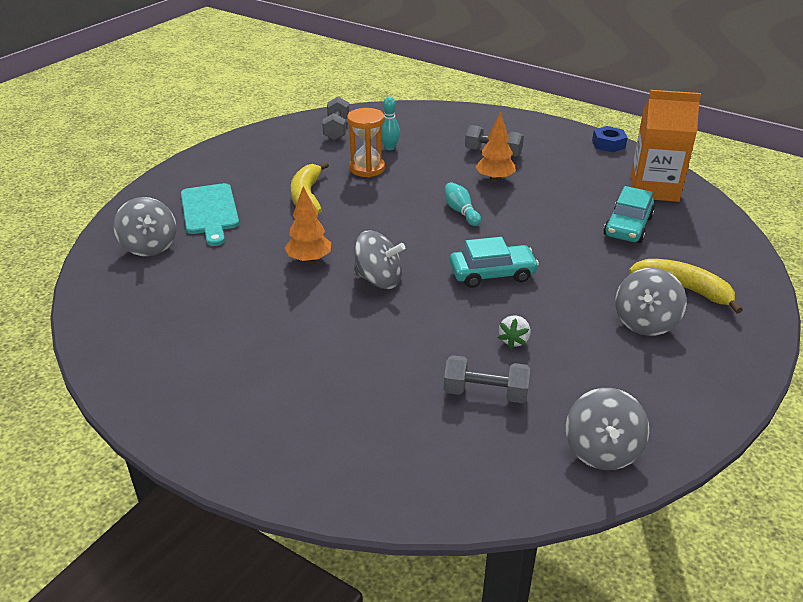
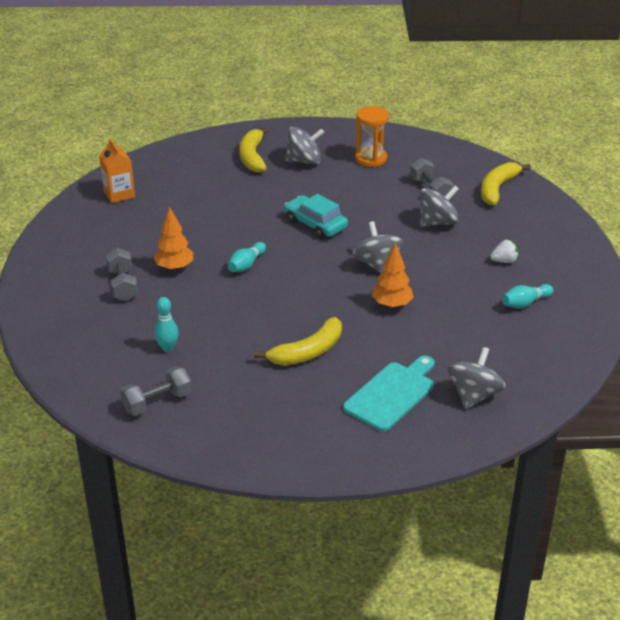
camera: 125 degrees left, 0 degrees up
orange hourglass [347,108,385,177] -> orange hourglass moved to [355,106,389,167]
white strawberry [498,315,531,349] -> white strawberry moved to [490,239,519,263]
grey spinning top [566,388,649,470] -> grey spinning top moved to [420,185,459,227]
blue nut [592,126,628,153] -> none
turquoise car [603,186,655,243] -> none
orange carton [630,90,701,202] -> orange carton [99,139,135,203], size x0.62
none -> yellow banana [481,162,531,205]
none -> turquoise bowling pin [502,284,553,308]

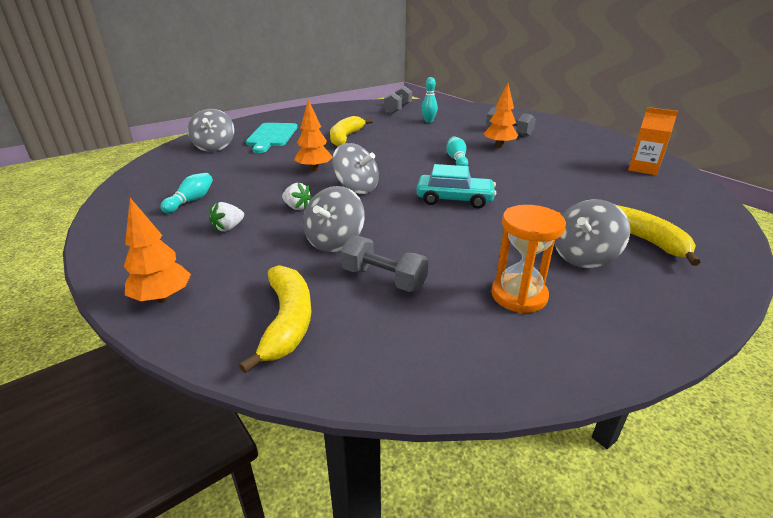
camera: 145 degrees right, 5 degrees down
none -> orange tree [124,198,191,303]
none -> white strawberry [282,183,312,210]

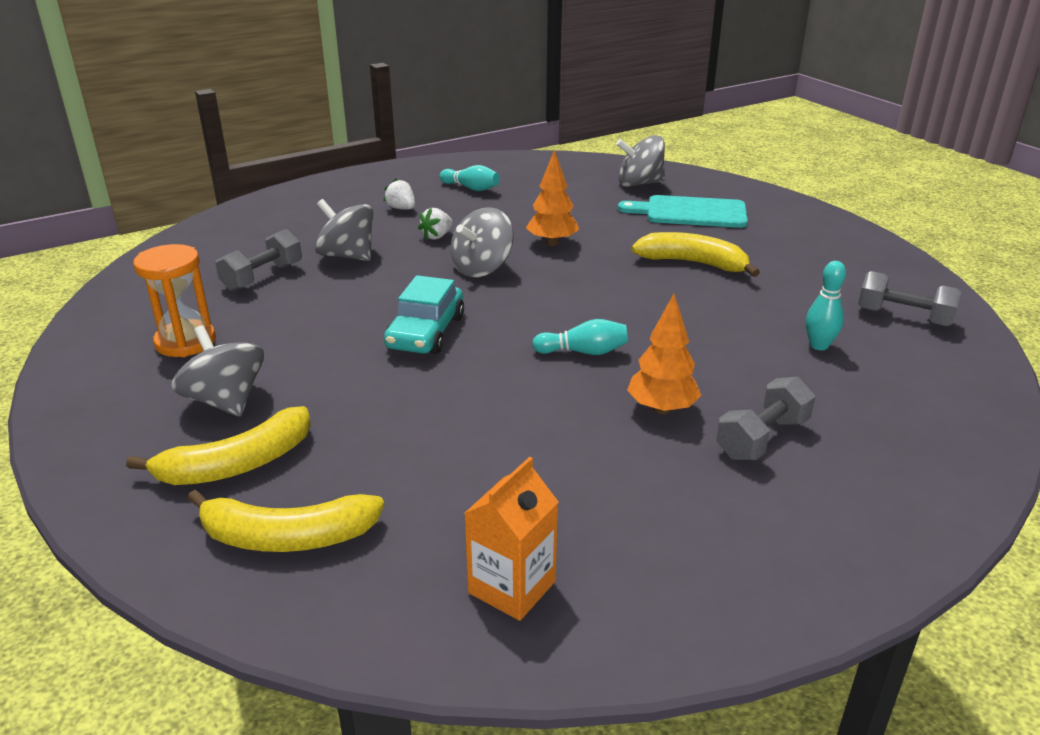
camera: 95 degrees right, 0 degrees up
orange tree [124,198,191,303] -> none
yellow banana [239,265,312,374] -> yellow banana moved to [187,490,384,552]

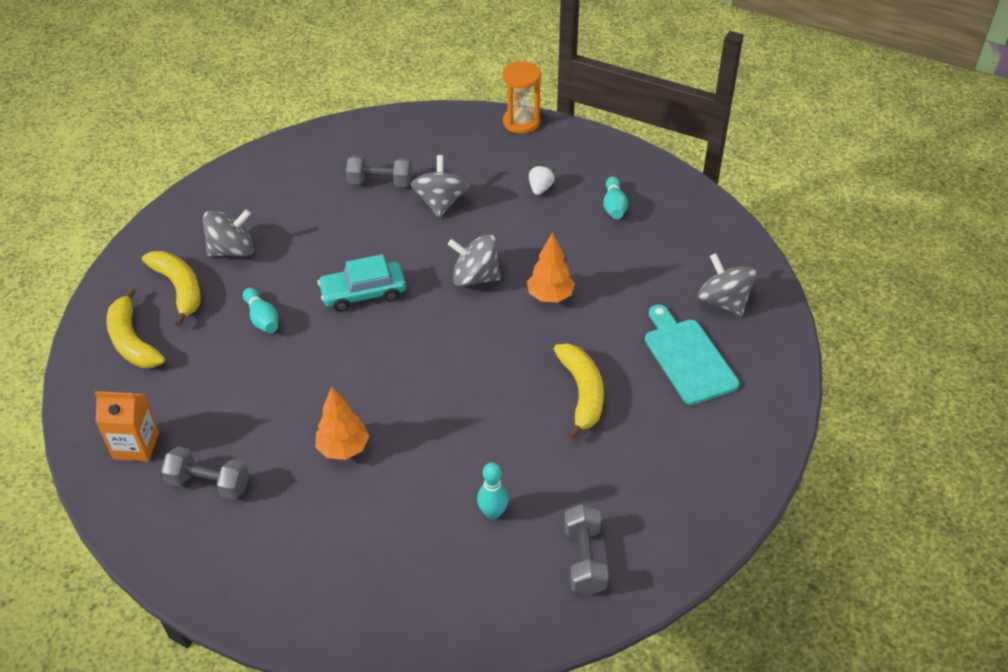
camera: 60 degrees right, 15 degrees up
yellow banana [126,406,311,485] -> yellow banana turned 150 degrees counterclockwise [142,251,201,326]
orange hourglass [133,244,216,357] -> orange hourglass moved to [502,61,541,134]
grey spinning top [172,325,264,417] -> grey spinning top turned 45 degrees clockwise [203,209,254,257]
white strawberry [418,208,453,240] -> none
turquoise bowling pin [532,319,628,355] -> turquoise bowling pin moved to [243,288,278,333]
grey dumbbell [716,376,816,460] -> grey dumbbell moved to [161,446,249,500]

